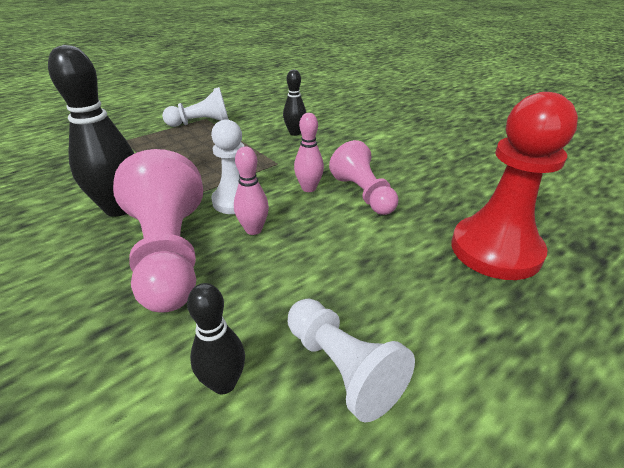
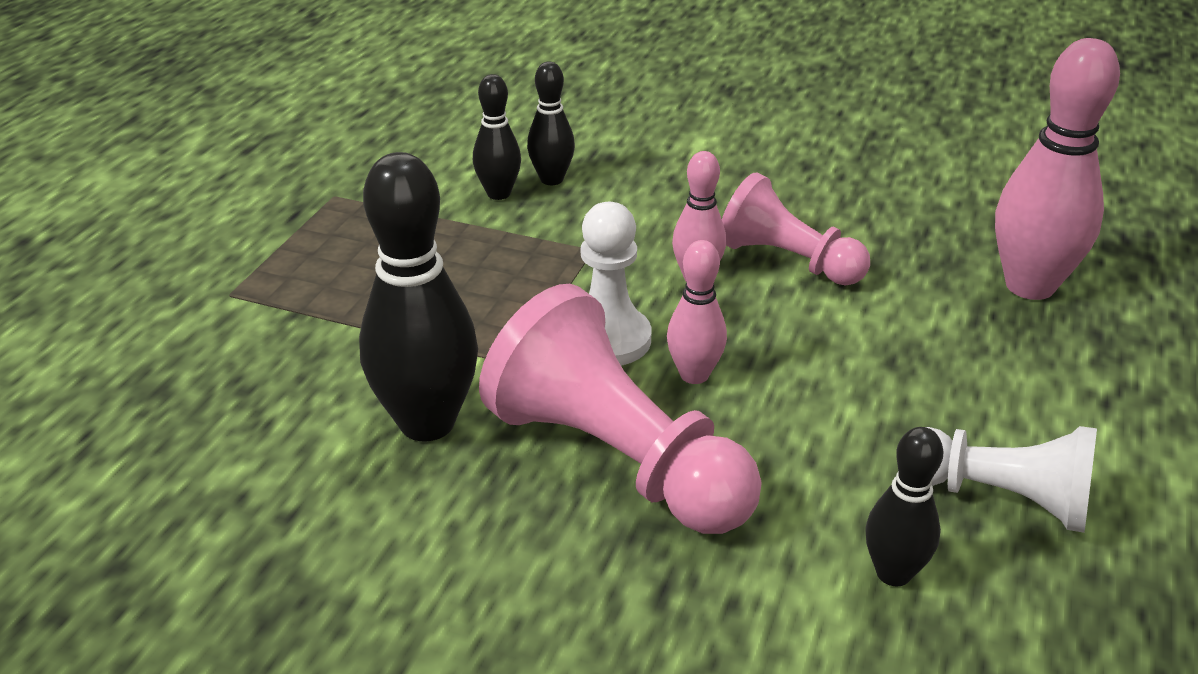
camera: 30 degrees left, 0 degrees up
white pawn [162,87,229,127] -> none
red pawn [452,92,578,280] -> pink bowling pin [995,38,1120,300]
none -> black bowling pin [473,74,521,200]

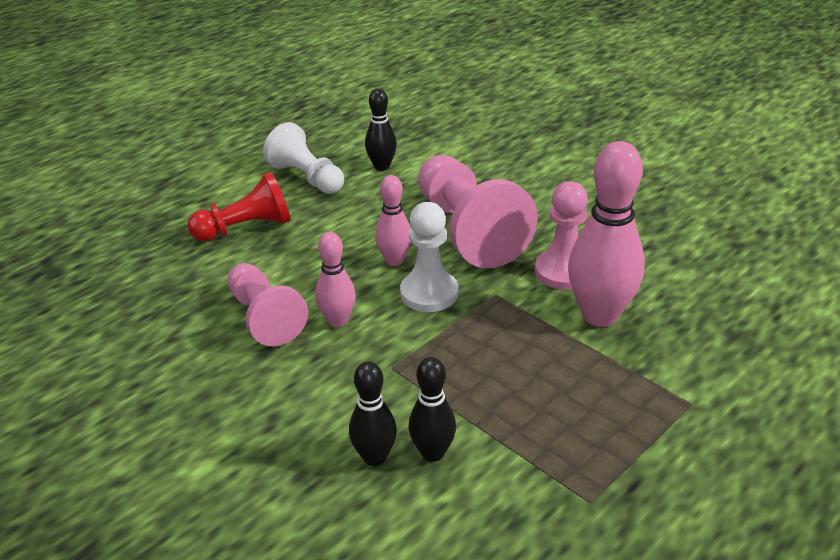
camera: 155 degrees left, 0 degrees up
black bowling pin [359,152,478,441] -> pink pawn [535,181,588,290]
pink bowling pin [995,38,1120,300] -> pink bowling pin moved to [568,141,645,327]
none -> red pawn [187,172,290,241]

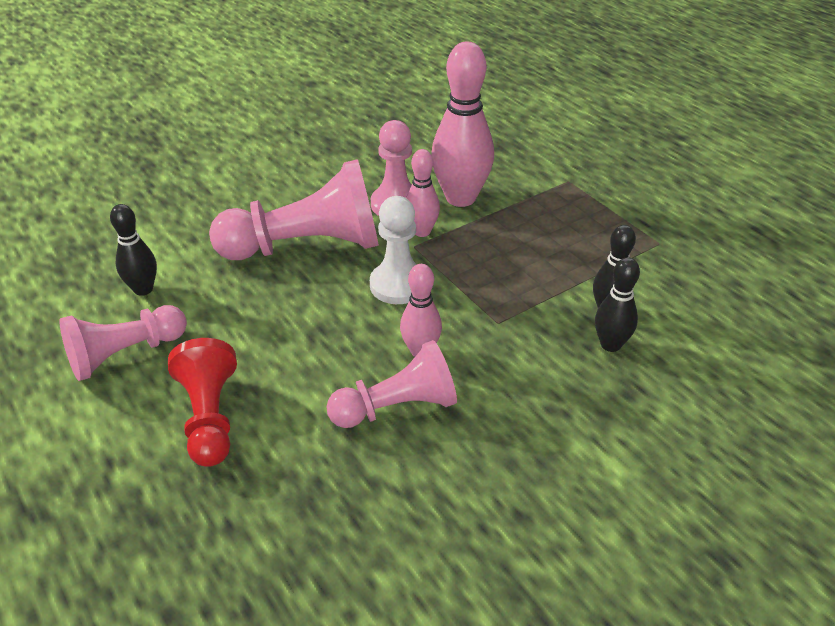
camera: 80 degrees left, 5 degrees up
white pawn [263,122,344,194] -> pink pawn [59,305,187,381]
pink bowling pin [375,175,411,266] -> pink bowling pin moved to [406,149,440,237]

